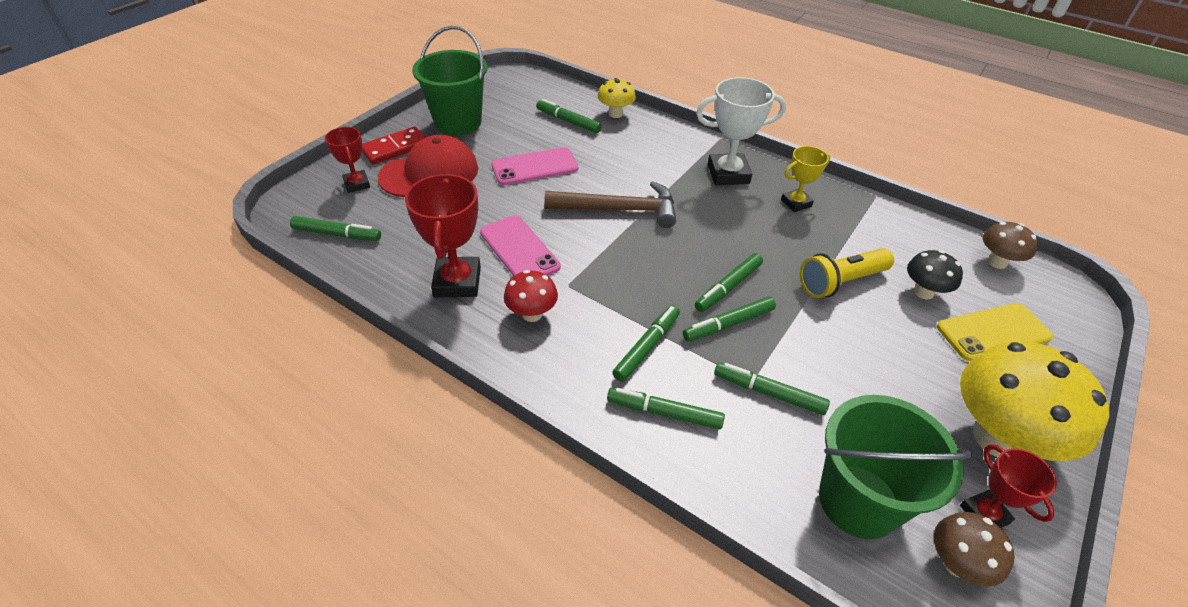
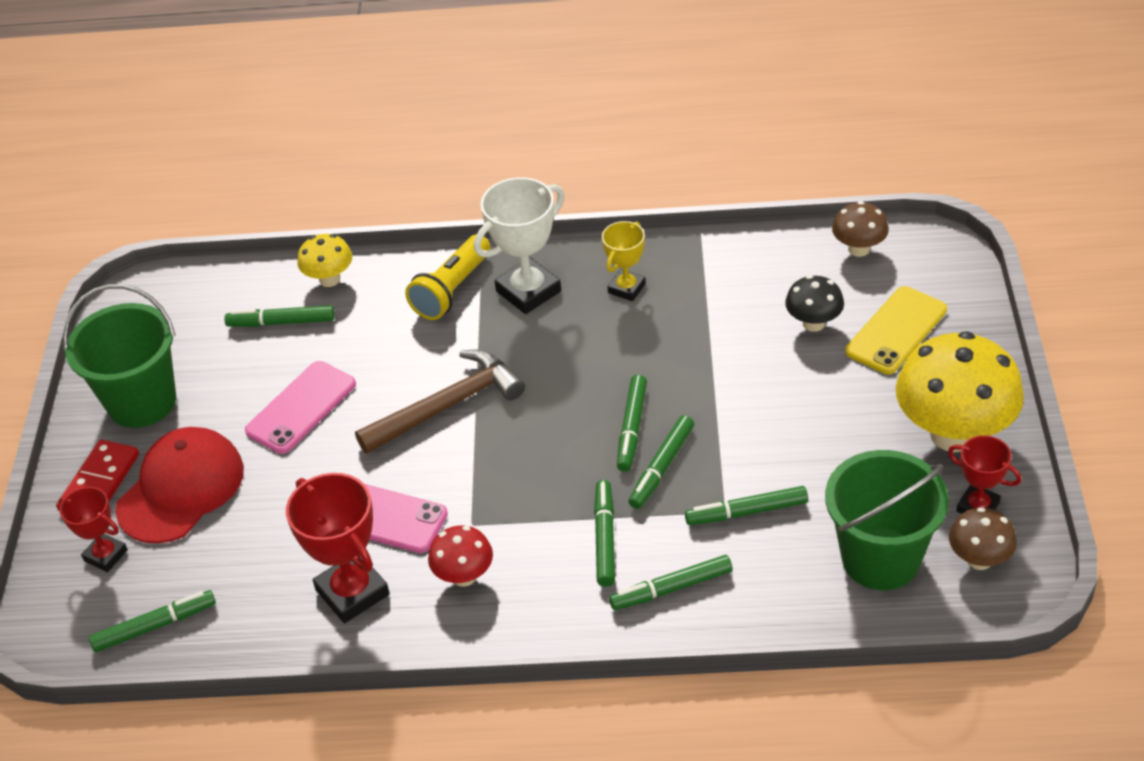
camera: 30 degrees left, 0 degrees up
yellow flashlight [800,248,894,298] -> yellow flashlight moved to [405,234,491,320]

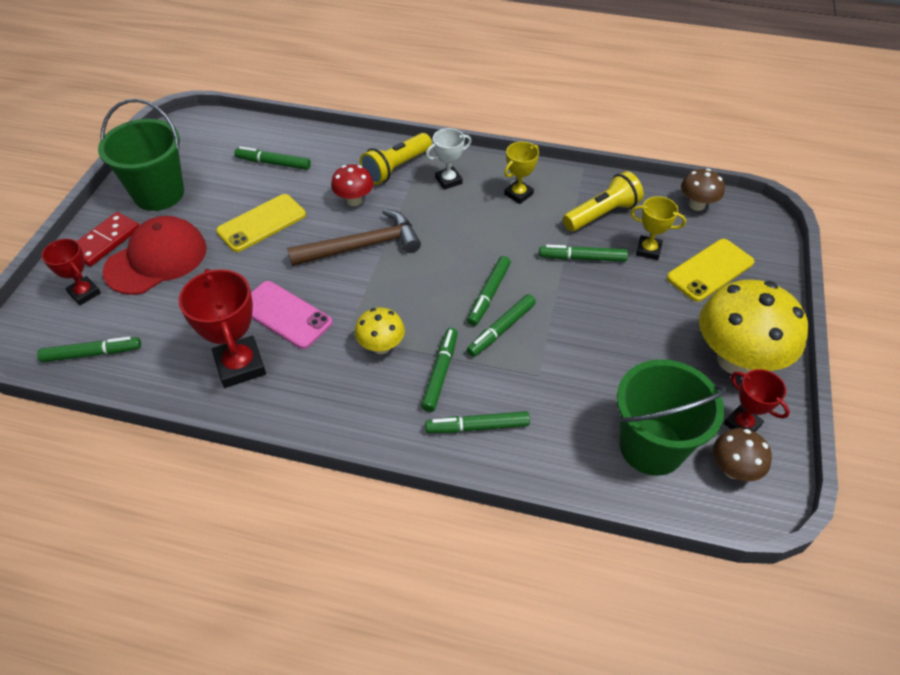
camera: 10 degrees right, 5 degrees up
pink phone [245,361,356,454] -> yellow phone [216,194,306,252]
yellow mushroom [298,234,352,287] -> yellow mushroom moved to [355,307,405,354]
red mushroom [428,525,493,587] -> red mushroom moved to [331,165,374,206]
white trophy [474,177,565,314] -> white trophy [426,128,471,190], size x0.60
green marker [685,486,808,525] -> green marker moved to [539,245,628,262]
black mushroom [785,275,844,332] -> yellow trophy [630,196,686,260]
none -> yellow flashlight [563,171,644,231]

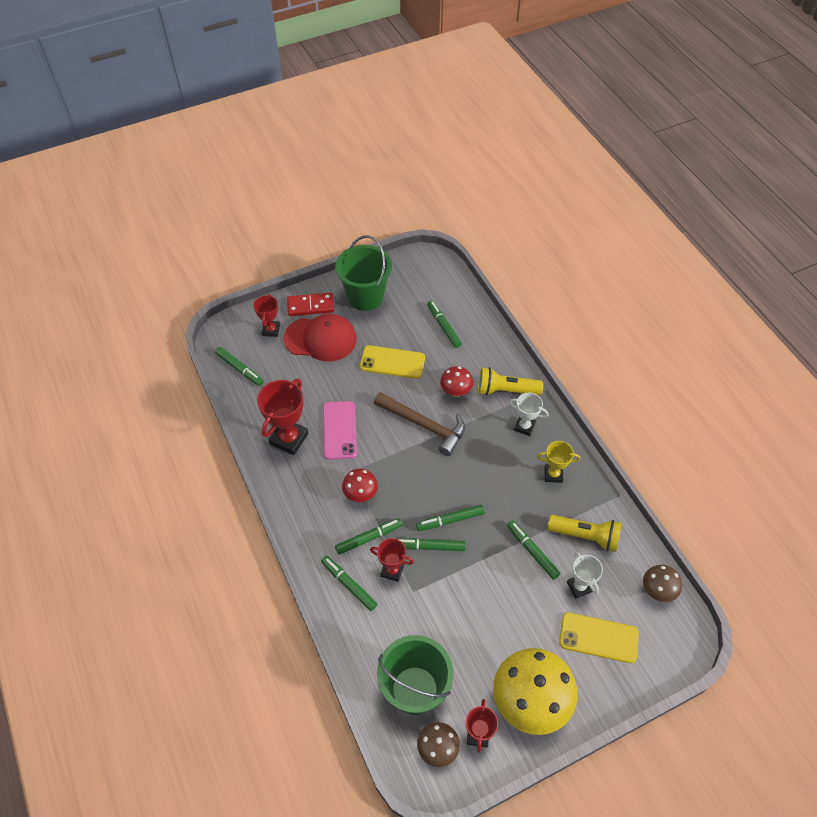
camera: 50 degrees right, 5 degrees up
yellow mushroom [355,307,405,354] -> red mushroom [342,469,378,502]
yellow trophy [630,196,686,260] -> white trophy [567,551,603,598]
none -> red trophy [370,538,414,582]

